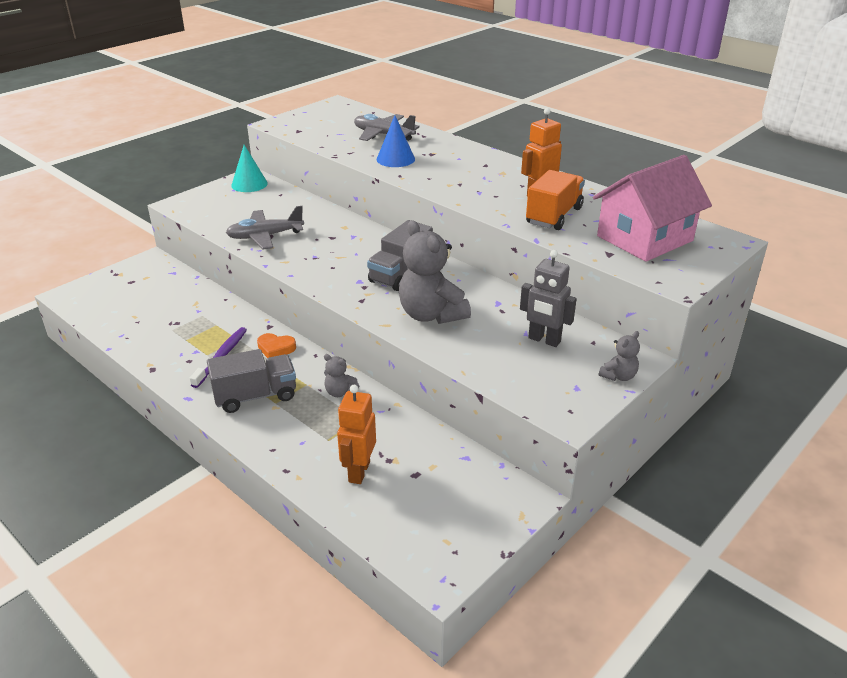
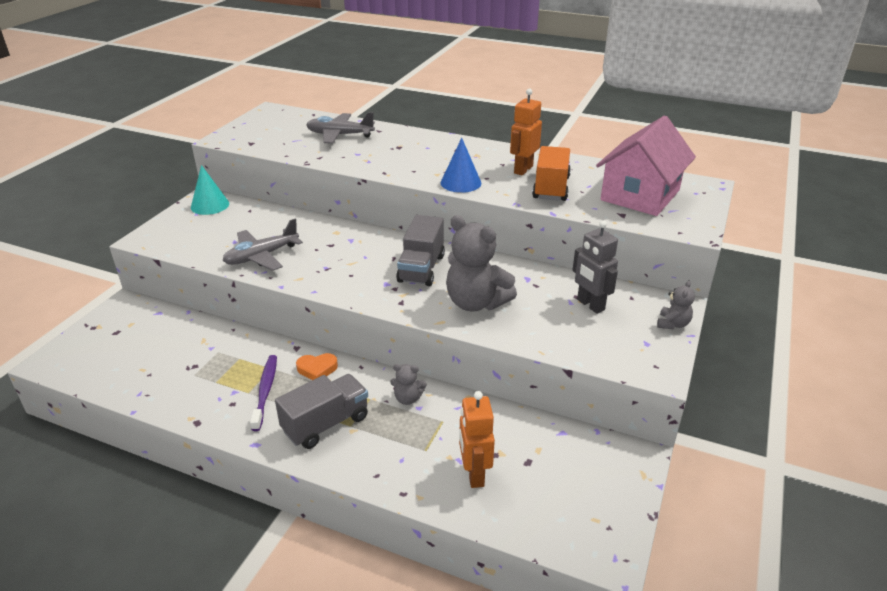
camera: 20 degrees left, 0 degrees up
blue cone [377,115,415,167] -> blue cone moved to [441,138,482,193]
grey robot [520,250,577,347] -> grey robot turned 45 degrees clockwise [572,220,618,314]

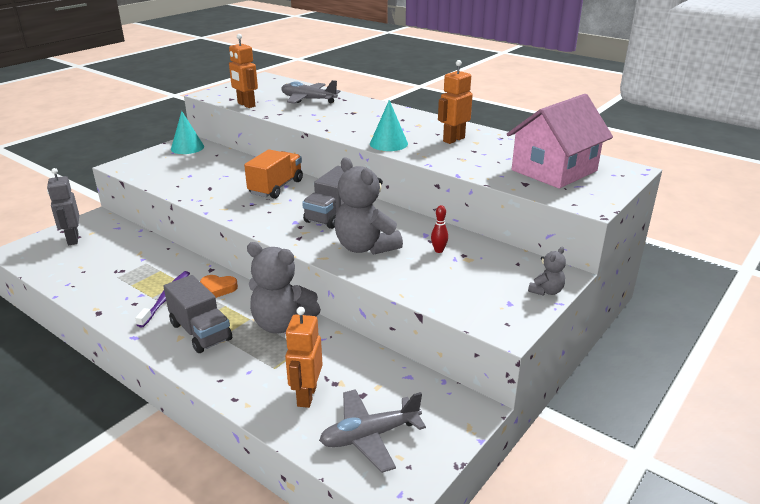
camera: 15 degrees right, 5 degrees down
grey plane [222,219,303,271] -> grey plane moved to [319,389,426,473]
grey truck [275,374,368,449] -> grey truck turned 75 degrees clockwise [163,275,232,353]
grey teddy bear [390,364,426,405] -> grey teddy bear [247,242,321,334], size x2.10
blue cone [441,138,482,193] -> turquoise cone [370,100,408,151]
orange truck [532,146,571,201] -> orange truck moved to [244,149,303,199]
grey robot [572,220,618,314] -> grey robot moved to [47,168,79,245]
none -> orange robot [229,34,258,108]
none -> red bowling pin [431,205,448,253]

